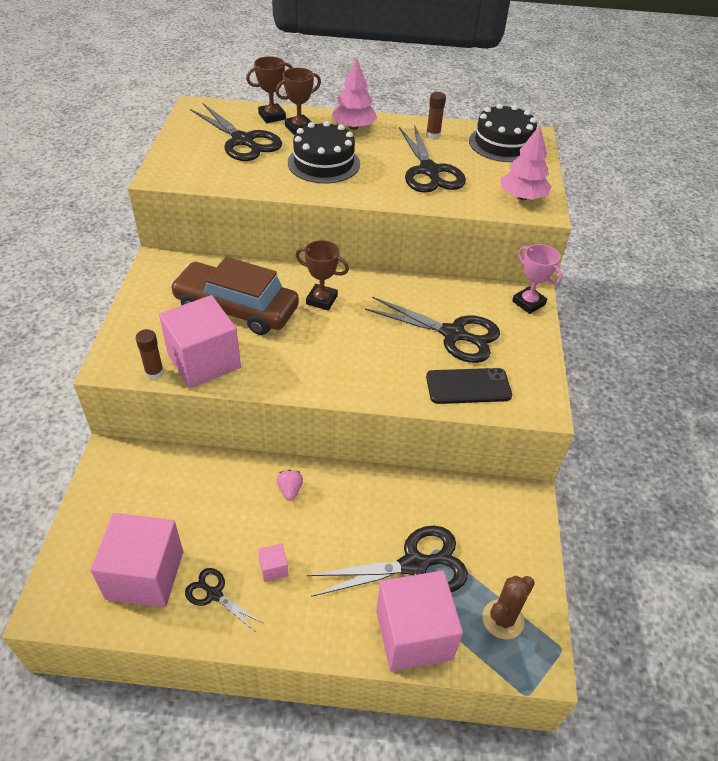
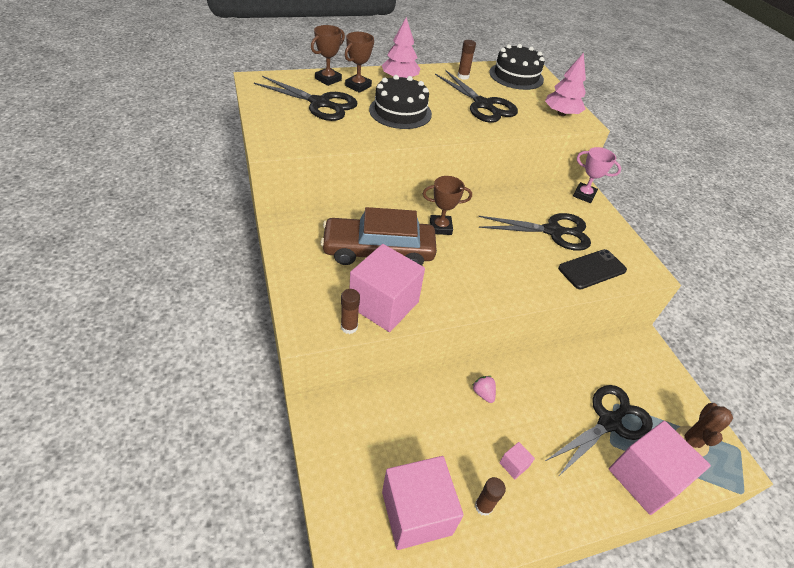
camera: 25 degrees left, 0 degrees up
black scissors [185,568,263,631] -> brown glue stick [475,477,506,516]

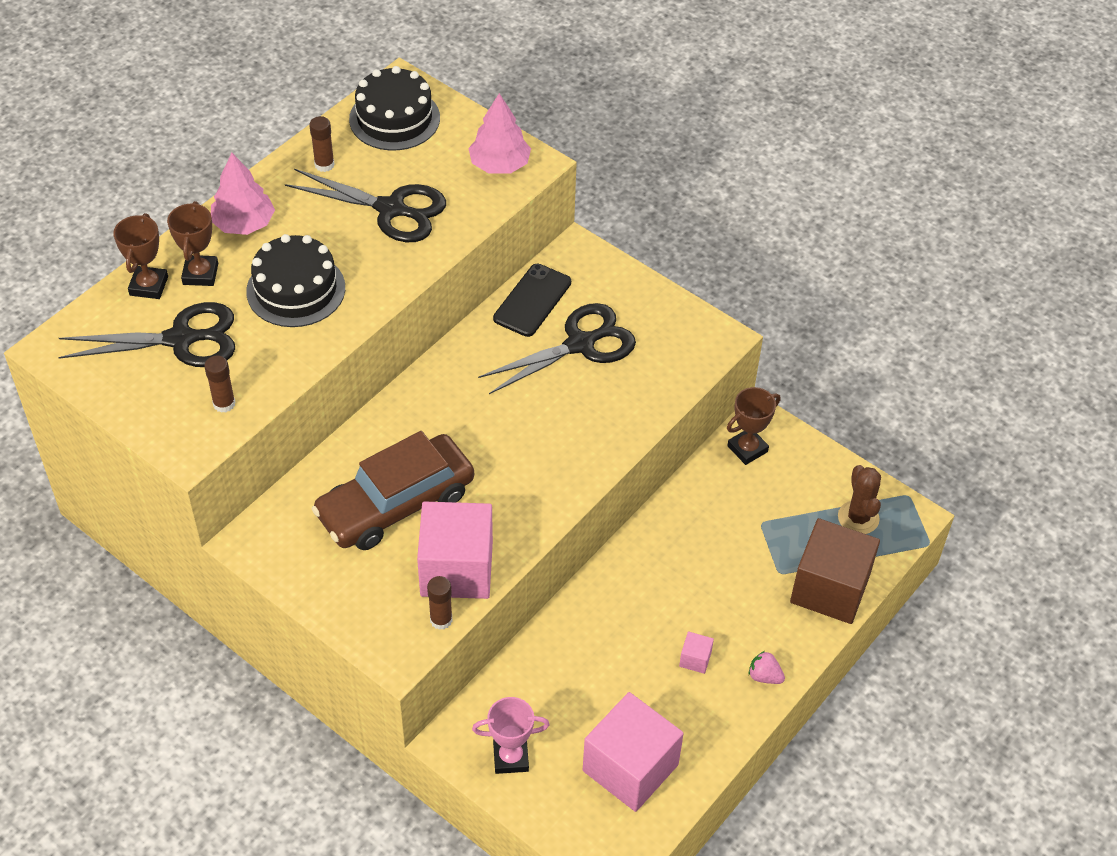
camera: 30 degrees left, 5 degrees up
brown trophy [423,176,472,235] -> brown trophy moved to [727,387,780,465]
pink strawberry [472,376,496,403] -> pink strawberry moved to [749,651,785,684]
brown glue stick [475,477,506,516] -> brown glue stick moved to [204,355,235,413]
black scissors [544,385,653,478] -> none
black phone [558,249,627,289] -> black phone moved to [493,264,571,337]
pink trophy [573,147,621,203] -> pink trophy moved to [472,697,550,774]
pink cube [609,421,711,515] -> brown cube [790,518,880,624]

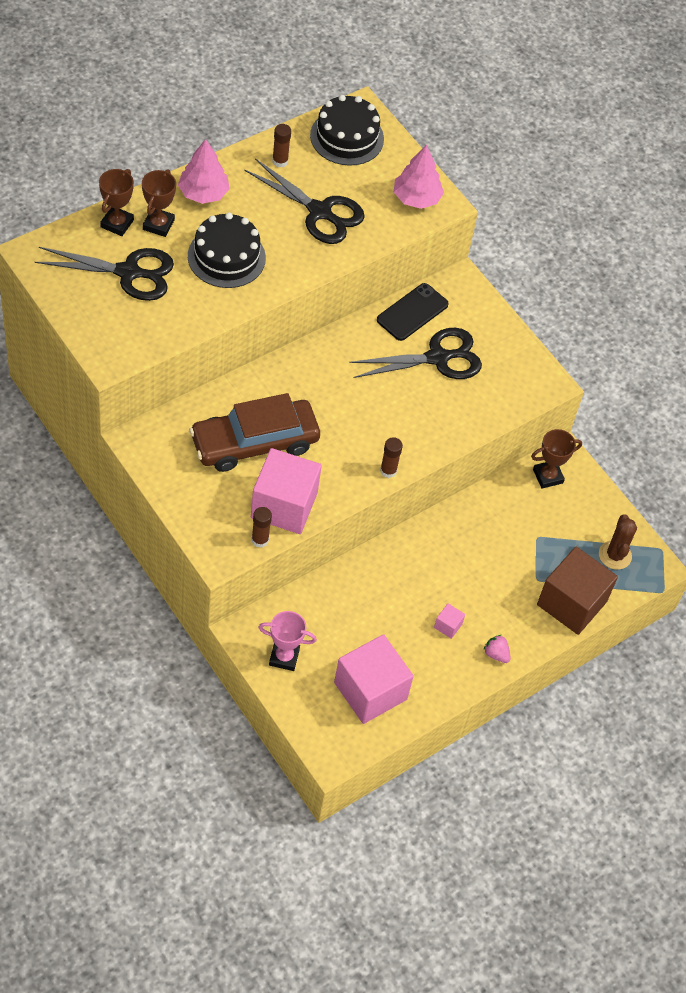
camera: 10 degrees right, 5 degrees up
brown glue stick [204,355,235,413] -> brown glue stick moved to [380,437,403,478]

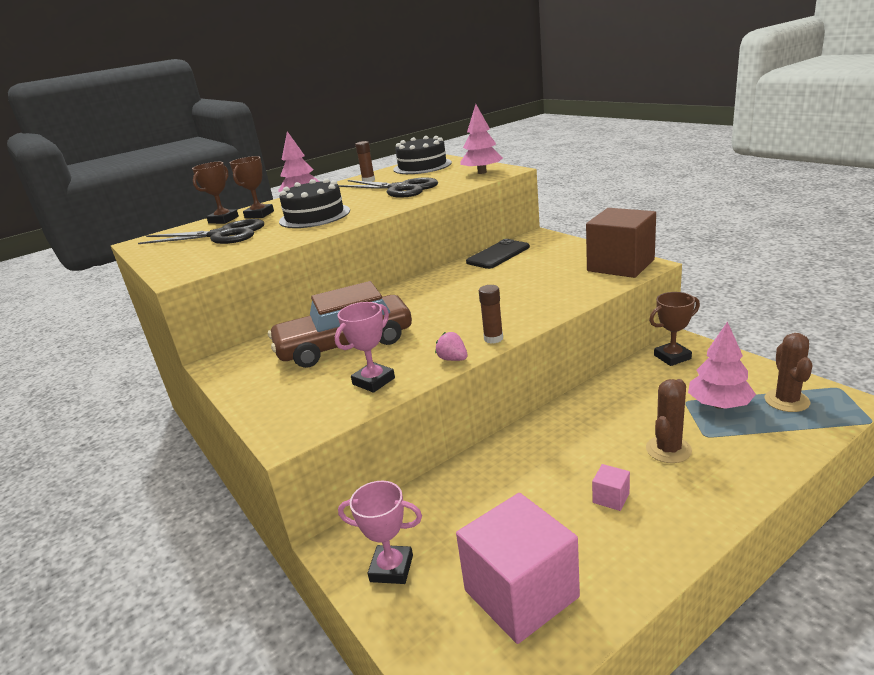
camera: 10 degrees right, 30 degrees down
pink cube [251,448,322,534] -> pink trophy [335,302,395,393]
brown glue stick [251,507,272,548] -> none
black scissors [349,328,482,379] -> none
pink strawberry [484,635,511,663] -> pink strawberry moved to [435,332,467,361]
brown cube [537,547,618,635] -> brown cube moved to [586,208,656,278]
none -> brown cactus [646,379,692,463]
none -> pink tree [688,321,756,409]

